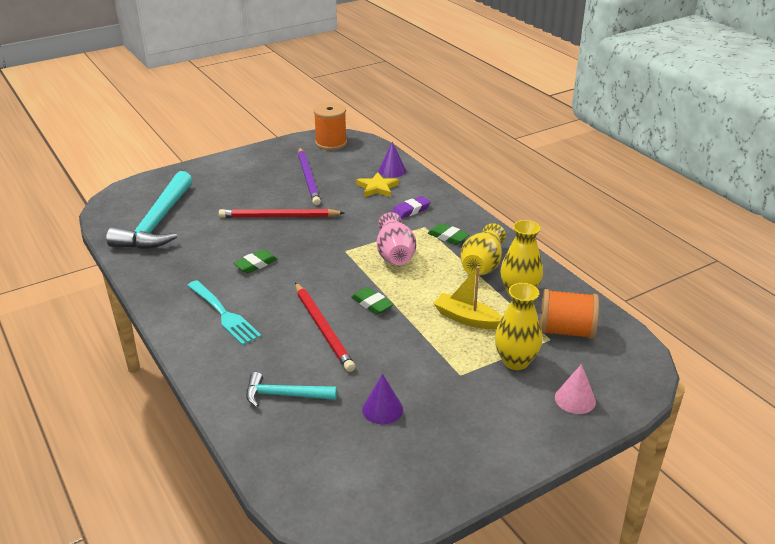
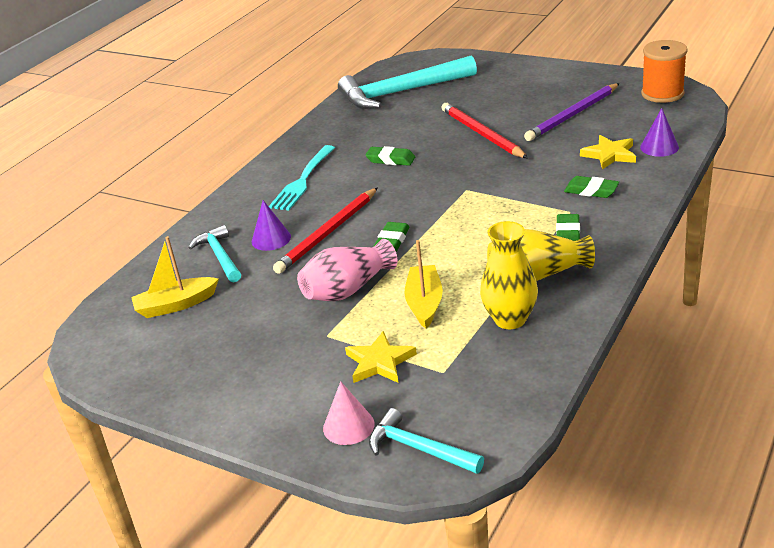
camera: 65 degrees right, 0 degrees up
purple cone [362,374,403,424] -> purple cone moved to [252,200,291,251]
pink vase [377,212,416,265] -> pink vase moved to [297,239,397,301]
purple eraser [392,196,431,219] -> green eraser [564,176,619,198]
yellow vase [495,283,542,370] -> yellow star [345,331,417,383]
orange spool [540,289,599,339] -> none
none -> yellow boat [131,236,219,318]
none -> turquoise hammer [369,408,484,474]

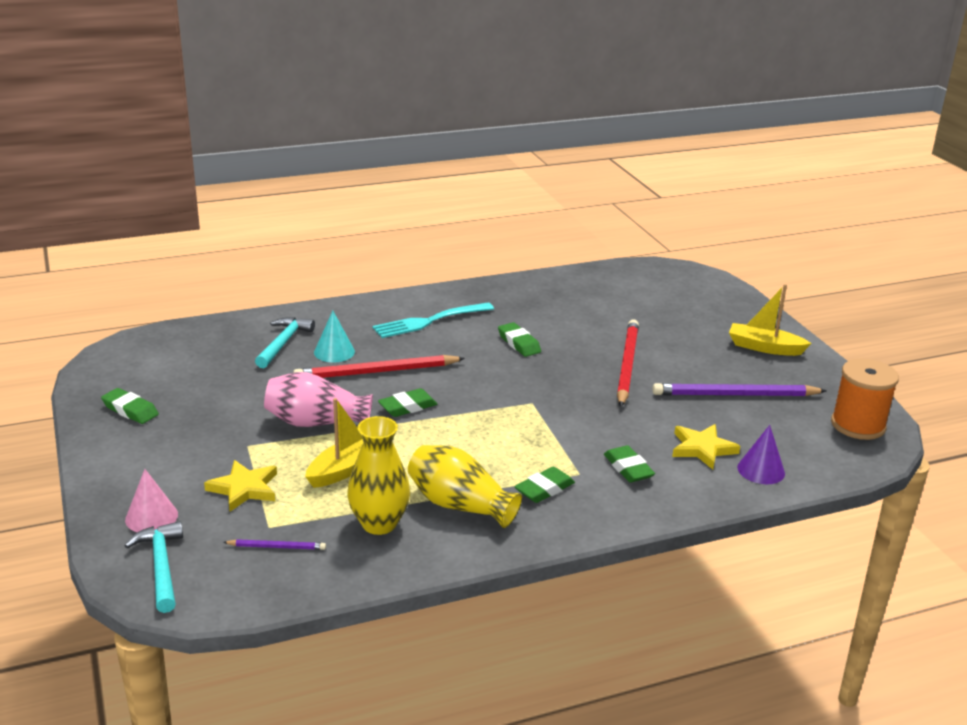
camera: 35 degrees right, 5 degrees down
yellow boat [131,236,219,318] -> yellow boat moved to [729,284,812,356]
purple cone [252,200,291,251] -> turquoise cone [314,311,355,362]
turquoise hammer [338,56,477,109] -> none
none -> green eraser [101,388,159,424]
none -> purple pencil [223,539,326,550]

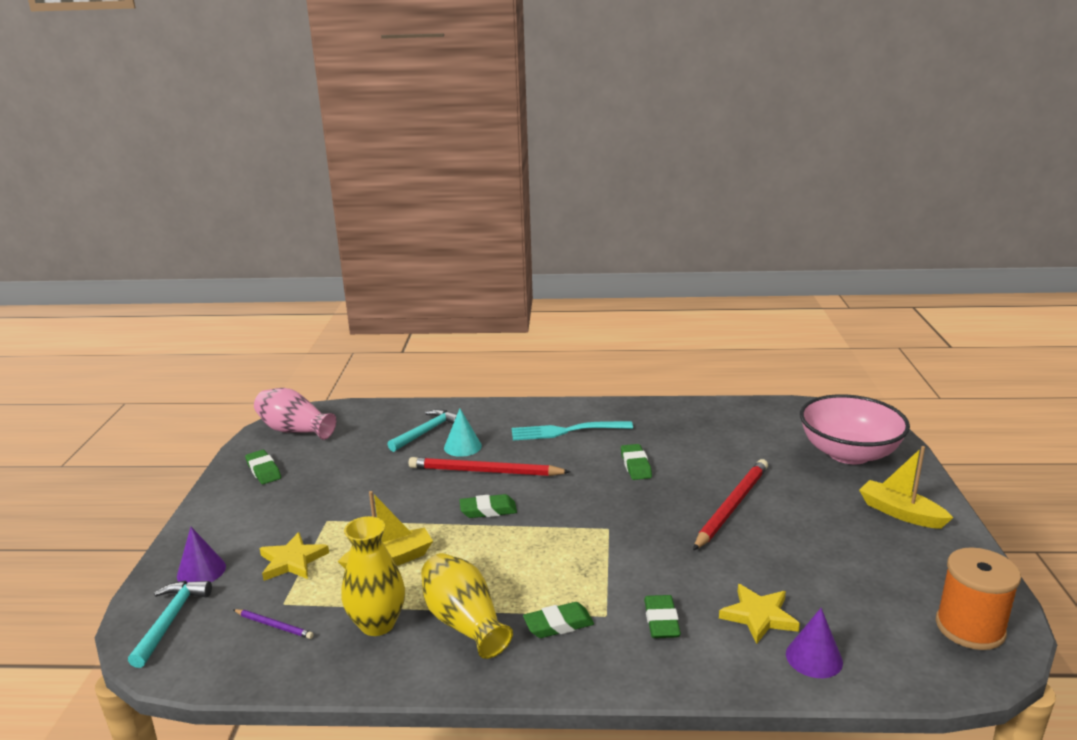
camera: 25 degrees right, 5 degrees down
pink cone [125,469,178,532] -> purple cone [177,527,226,583]
pink vase [264,372,373,427] -> pink vase moved to [254,388,336,440]
purple pencil [652,383,827,396] -> none
none -> pink bowl [800,394,910,464]

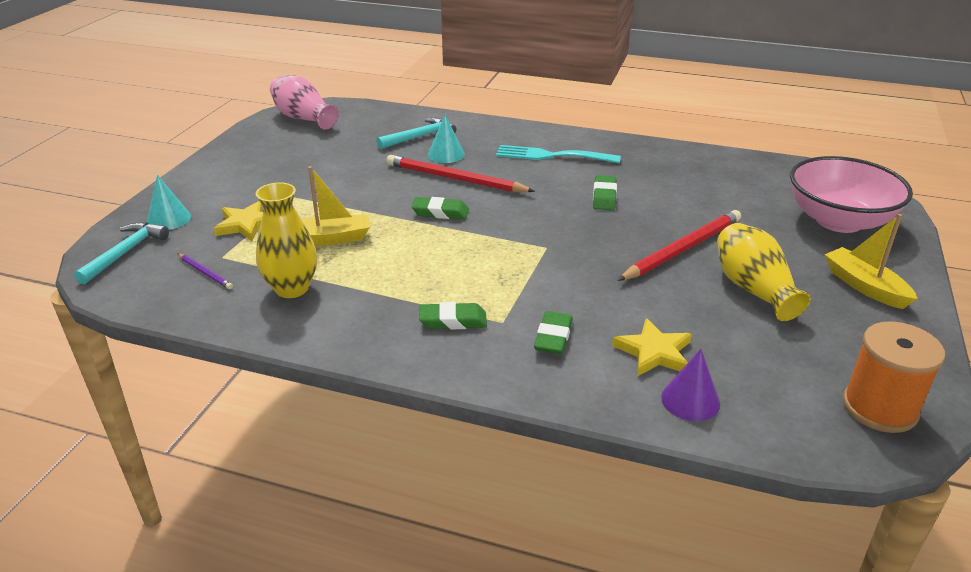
camera: 15 degrees right, 10 degrees up
purple cone [177,527,226,583] -> turquoise cone [147,175,191,230]
green eraser [245,450,281,484] -> none
yellow vase [421,553,513,659] -> yellow vase moved to [717,223,811,321]

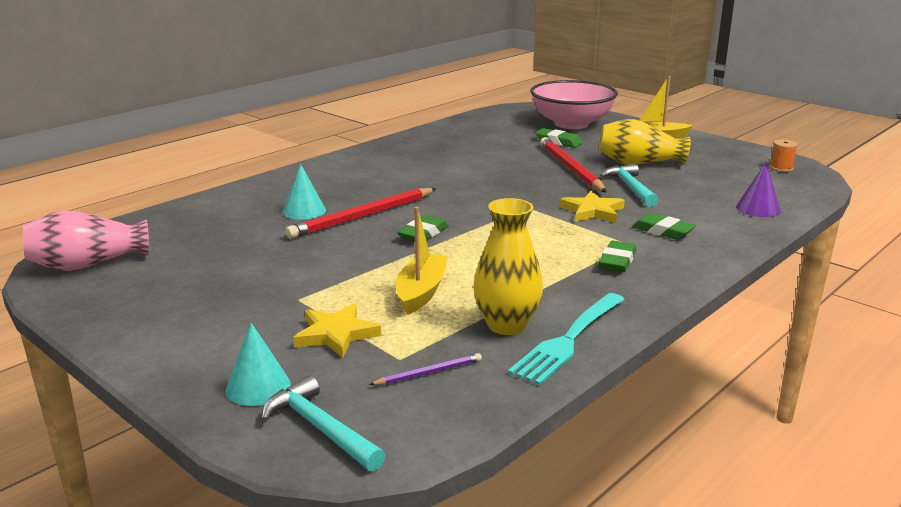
camera: 65 degrees left, 10 degrees down
turquoise hammer [376,118,457,149] -> turquoise hammer moved to [600,164,658,207]
turquoise fork [496,145,621,163] -> turquoise fork moved to [508,293,625,385]
green eraser [593,175,617,210] -> green eraser moved to [535,128,583,148]
yellow star [612,318,692,376] -> yellow star moved to [560,191,625,223]
orange spool [843,321,945,433] -> orange spool [769,139,798,172], size x0.50

